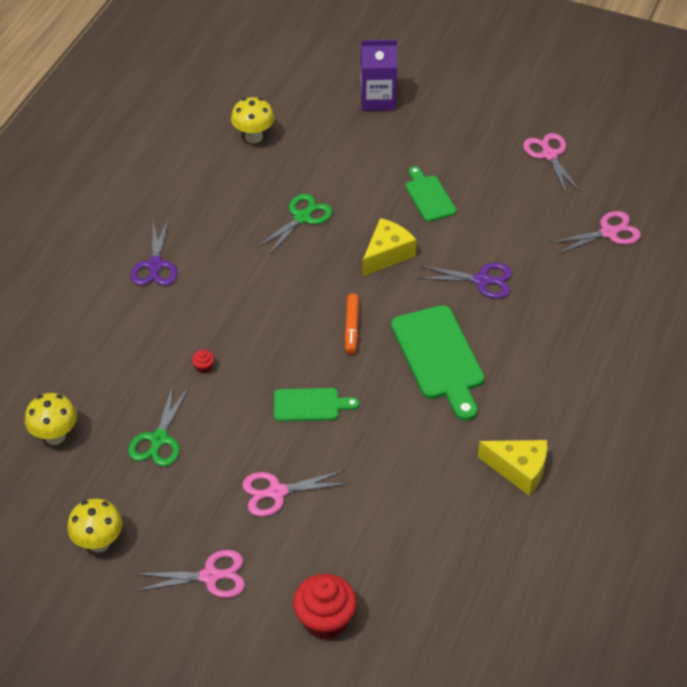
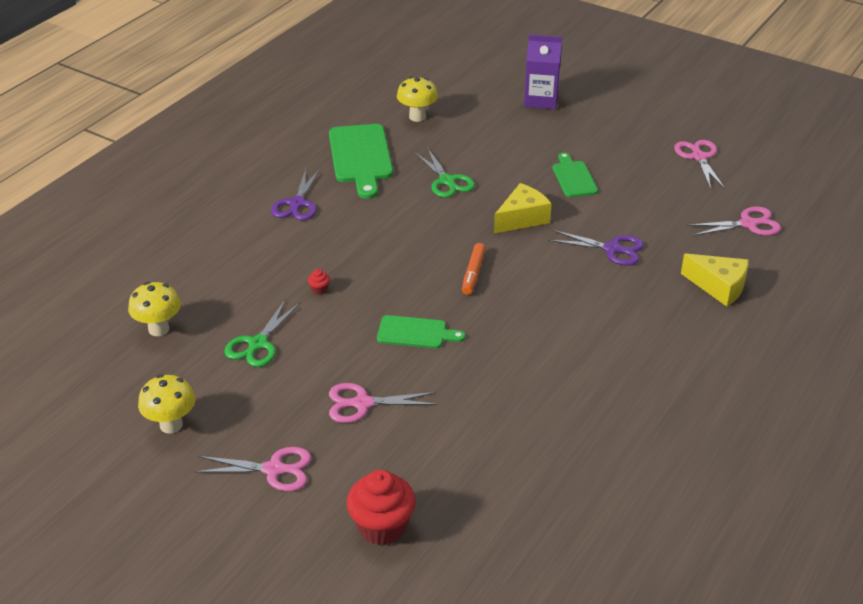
camera: 10 degrees right, 10 degrees down
green scissors [256,194,333,256] -> green scissors turned 105 degrees clockwise [414,148,475,198]
green cutting board [391,305,484,421] -> green cutting board moved to [329,124,393,199]
yellow cheese [478,440,547,496] -> yellow cheese moved to [681,254,749,306]

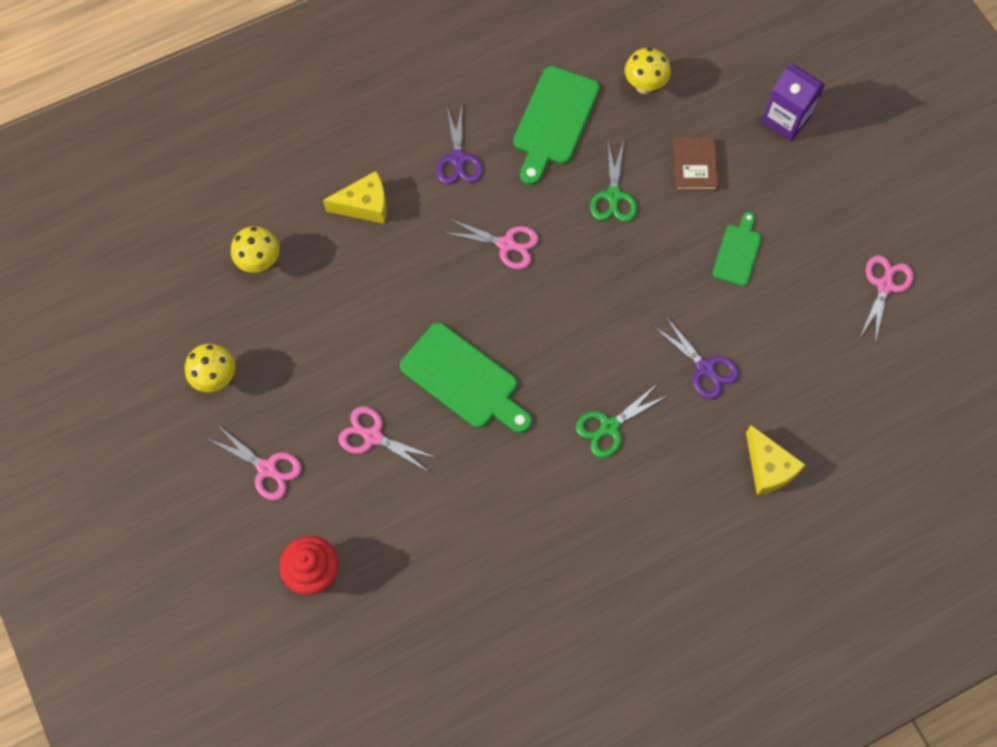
camera: 30 degrees right, 30 degrees up
green scissors [224,299,300,367] -> green scissors moved to [576,383,669,458]
purple scissors [271,169,320,220] -> purple scissors turned 45 degrees counterclockwise [436,106,483,184]
red cupcake [308,269,330,295] -> none
green cutting board [377,315,466,348] -> green cutting board [400,323,532,433], size x1.72
orange marker [462,243,486,295] -> none
yellow cheese [494,183,552,233] -> yellow cheese moved to [323,171,387,224]
pink scissors [687,207,781,236] -> pink scissors moved to [443,218,539,269]
none -> brown book [674,137,719,191]

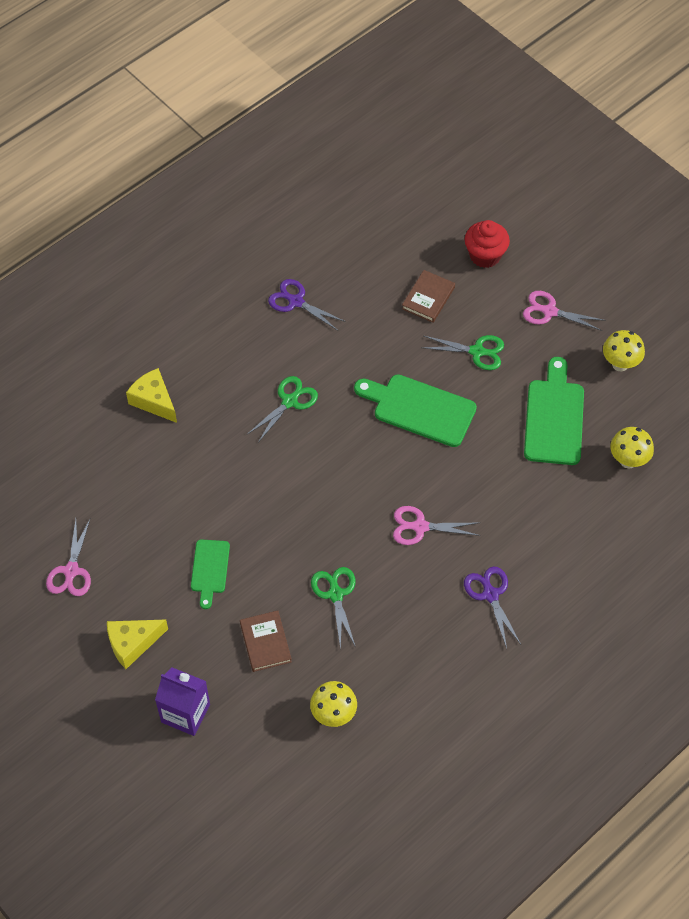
camera: 165 degrees right, 10 degrees down
yellow cheese [323,171,387,224] -> yellow cheese moved to [107,620,168,669]
pink scissors [338,406,437,472] -> green scissors [422,335,504,370]
green cutting board [513,66,600,185] -> green cutting board moved to [524,357,584,465]
purple scissors [653,317,739,399] -> purple scissors moved to [268,279,346,330]
none -> brown book [402,270,455,323]

